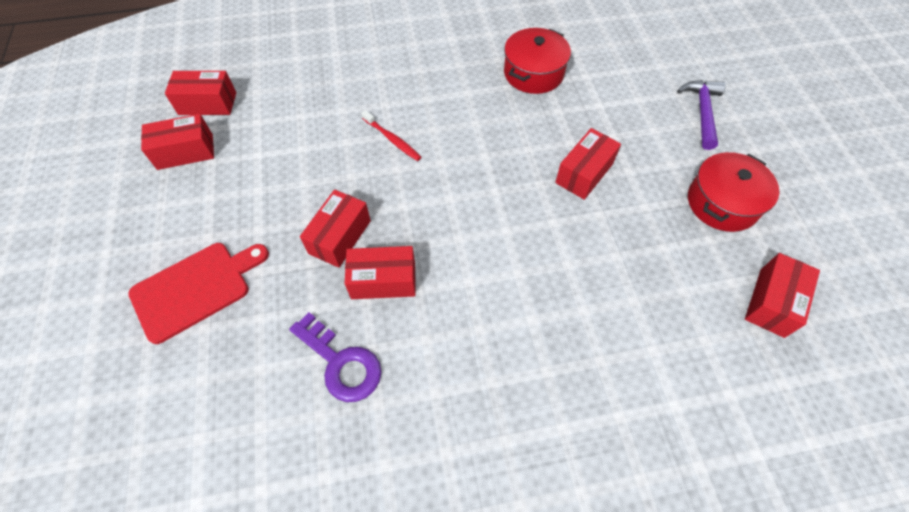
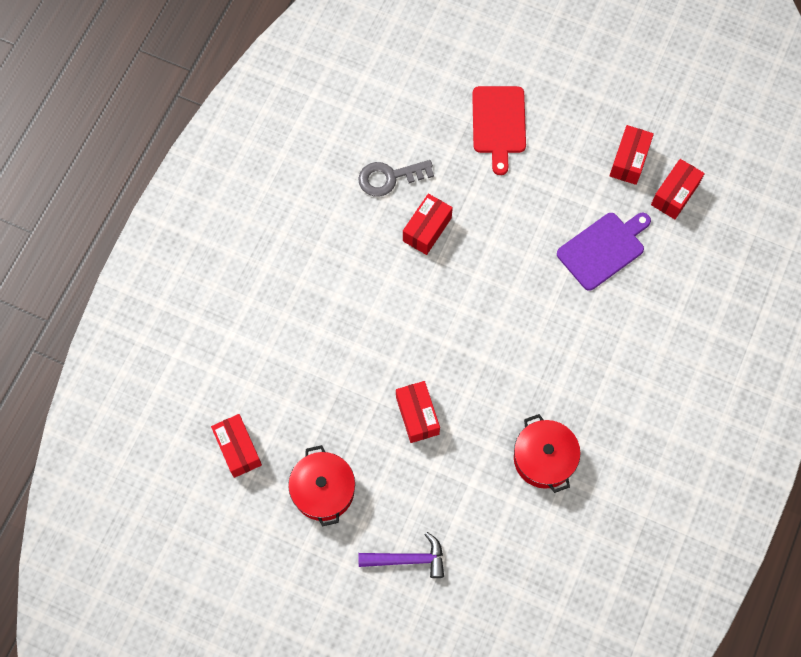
camera: 125 degrees right, 10 degrees up
purple key [289,312,381,402] -> grey key [358,160,434,197]
red box [300,189,371,268] -> none
red toothbrush [361,110,421,161] -> none
purple hammer [677,80,726,150] -> purple hammer turned 45 degrees counterclockwise [358,532,444,578]
none -> purple cutting board [557,213,651,291]

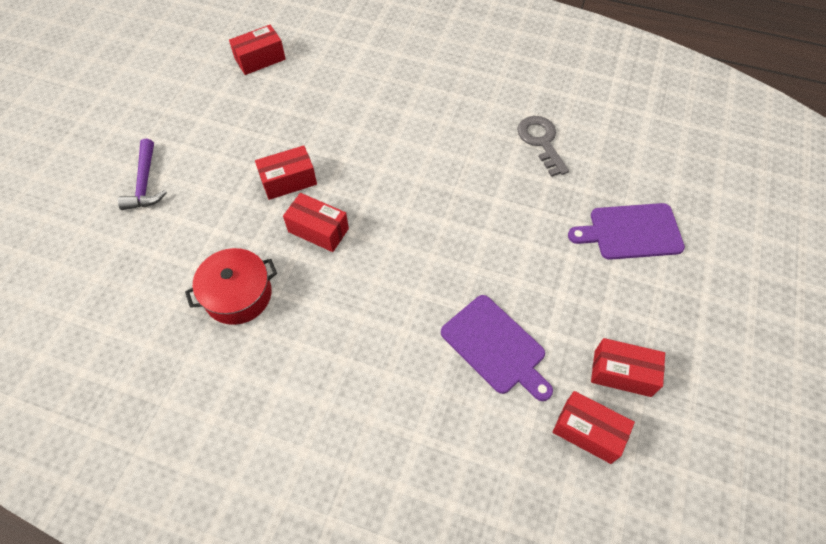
camera: 85 degrees right, 10 degrees down
red pot [288,445,355,527] -> none
red box [403,194,453,255] -> red box moved to [283,193,349,252]
red cutting board [472,86,526,175] -> purple cutting board [568,203,685,260]

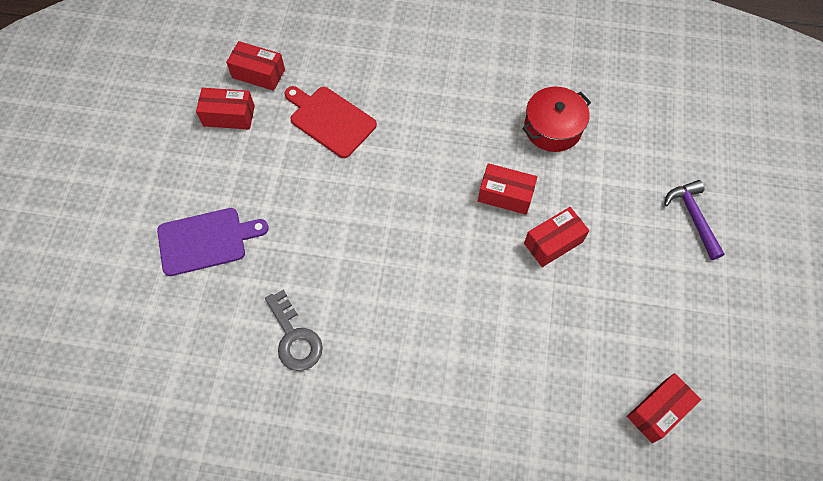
camera: 170 degrees right, 5 degrees up
purple cutting board [441,295,553,401] -> red cutting board [284,86,377,158]

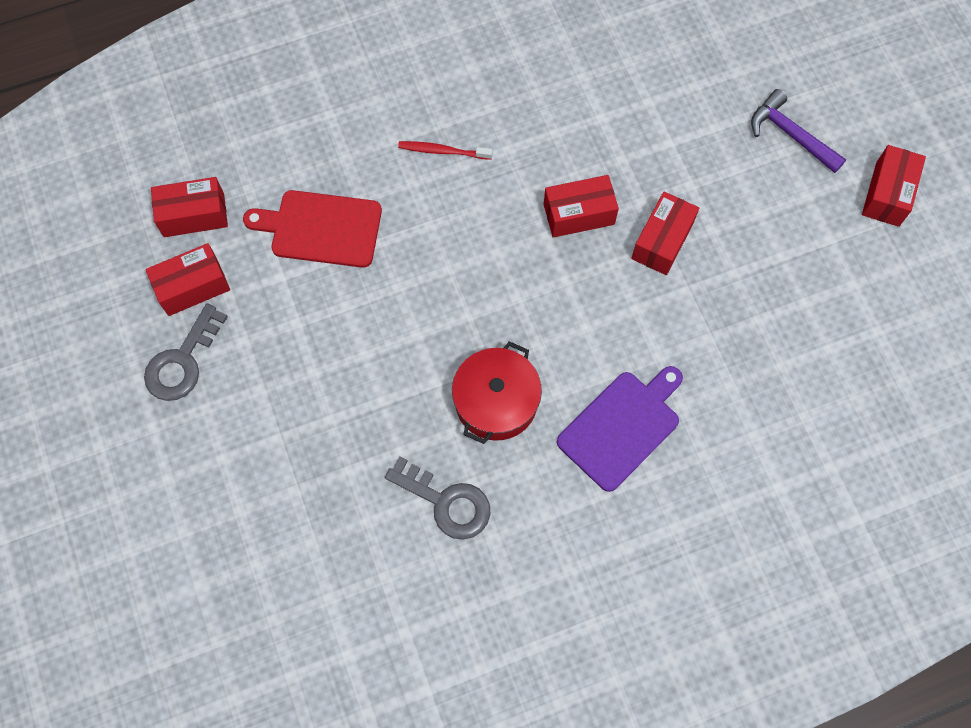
camera: 30 degrees left, 5 degrees up
purple cutting board [157,208,269,276] -> purple cutting board moved to [557,366,683,492]
red pot [522,87,591,152] -> red pot moved to [452,341,542,444]
red box [627,373,701,443] -> red box moved to [862,145,926,227]
none -> grey key [144,303,228,401]
none -> red toothbrush [398,141,493,160]

